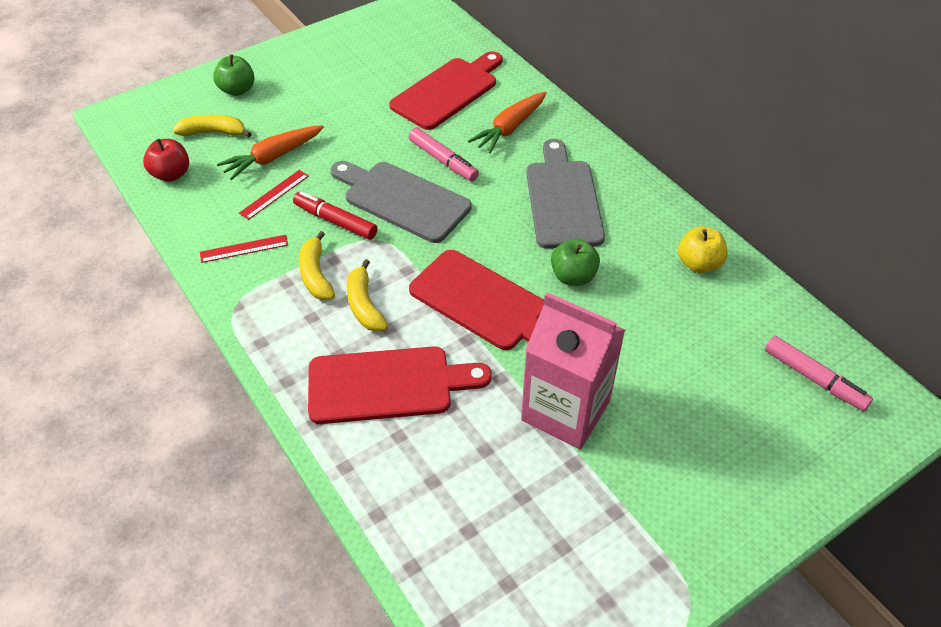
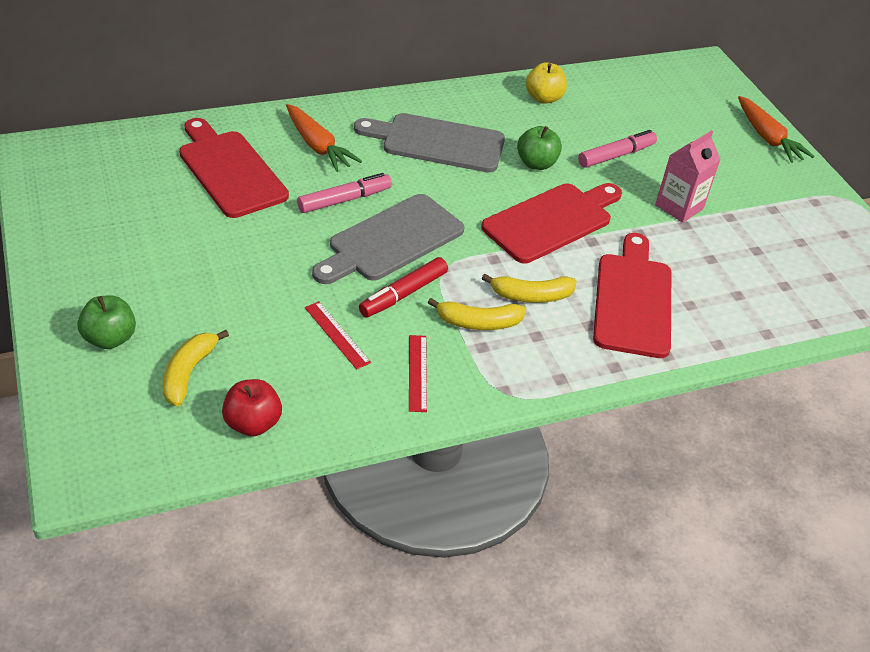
camera: 80 degrees left, 5 degrees down
orange carrot [217,125,324,180] -> orange carrot moved to [738,96,815,163]
pink carton [521,292,625,449] -> pink carton [655,130,721,223], size x0.63
pink marker [765,336,873,411] -> pink marker moved to [578,130,657,168]

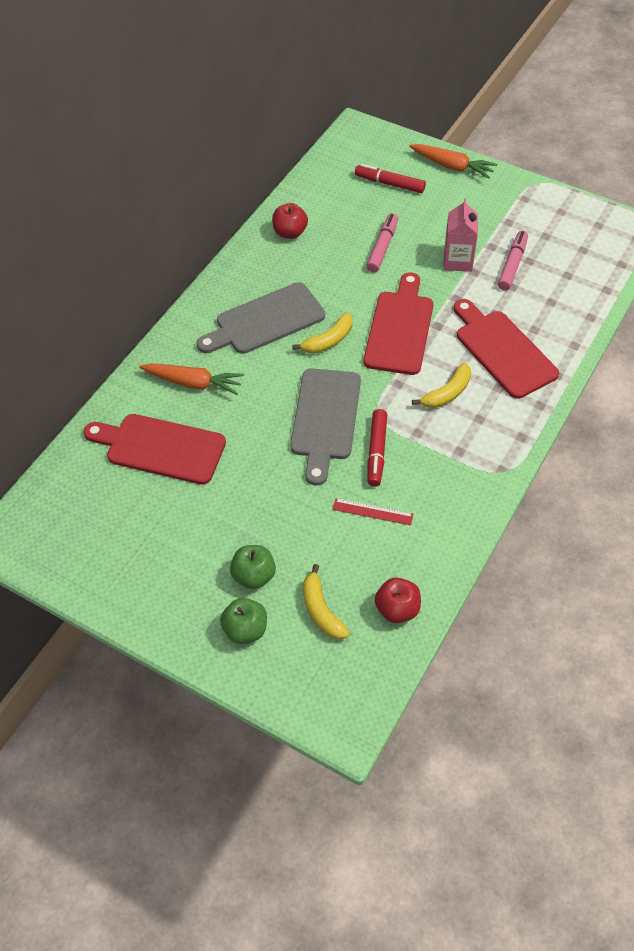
camera: 35 degrees left, 10 degrees up
pink marker [297,173,392,213] -> pink marker moved to [498,231,528,290]
red ruler [409,335,427,412] -> none
yellow banana [428,298,526,330] -> yellow banana moved to [292,312,353,354]
green apple [517,126,562,170] -> green apple moved to [230,545,276,589]
yellow apple [526,62,567,104] -> red apple [272,203,308,239]
none -> red marker [355,164,426,193]

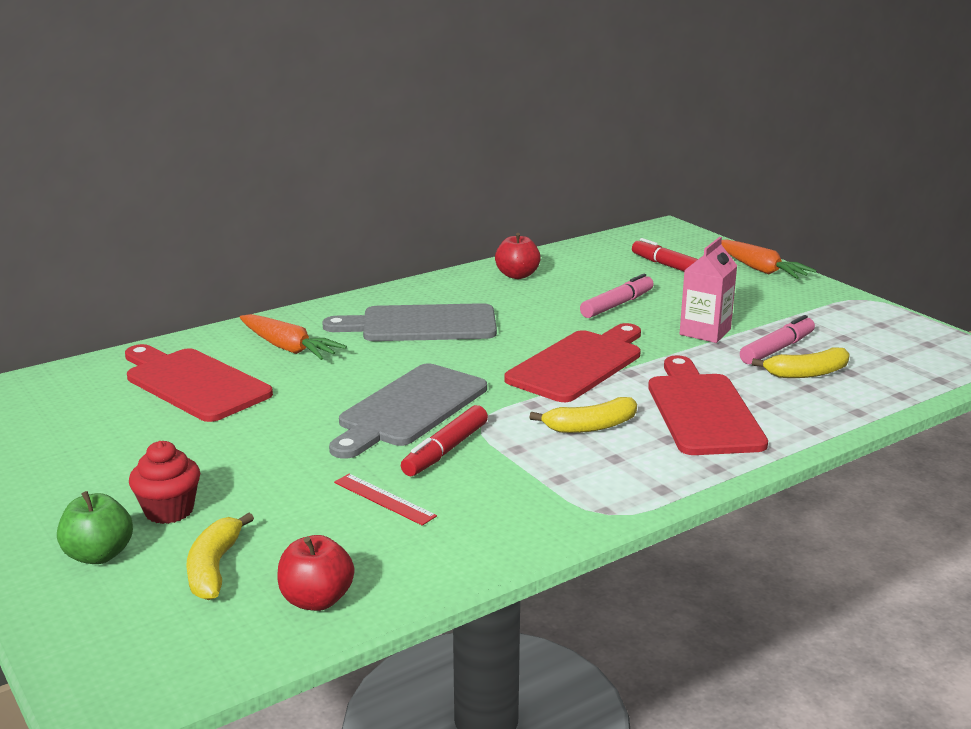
camera: 25 degrees right, 30 degrees down
green apple [230,545,276,589] -> red cupcake [129,441,200,524]
yellow banana [292,312,353,354] -> yellow banana moved to [752,347,850,378]

